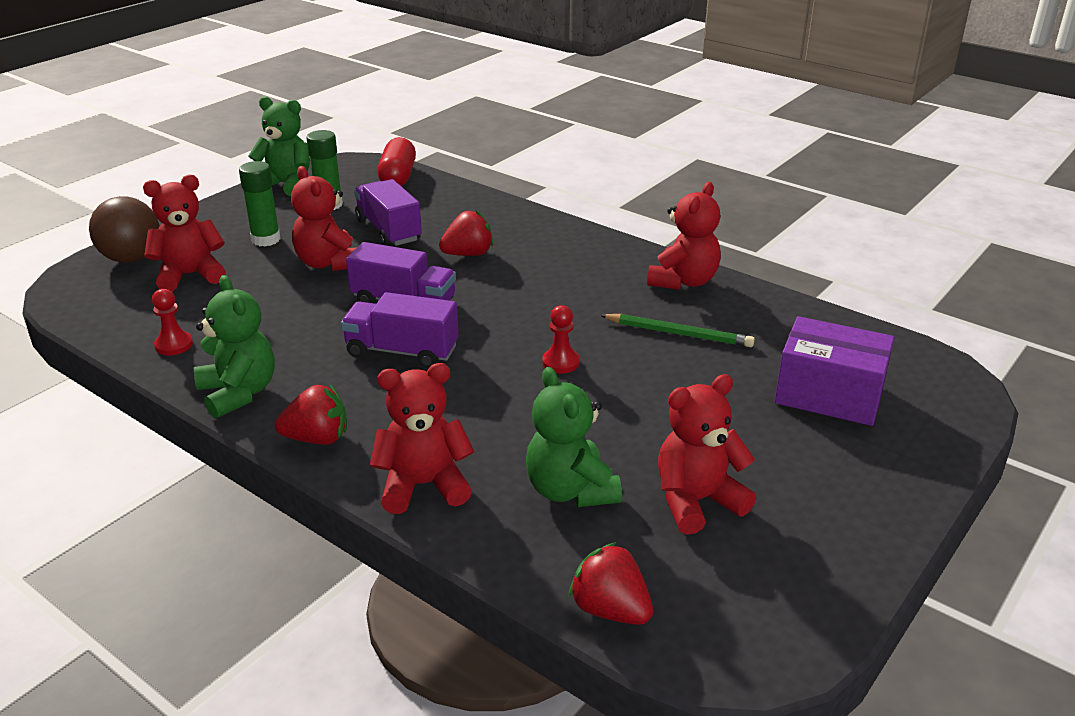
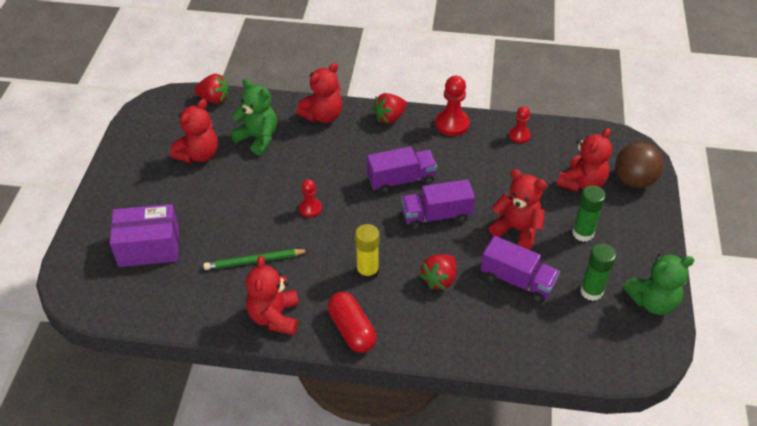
camera: 150 degrees right, 15 degrees up
green teddy bear [194,275,275,419] -> red pawn [435,76,470,136]
red capsule [377,137,416,186] -> red capsule moved to [328,292,377,353]
none -> yellow glue stick [355,224,379,281]

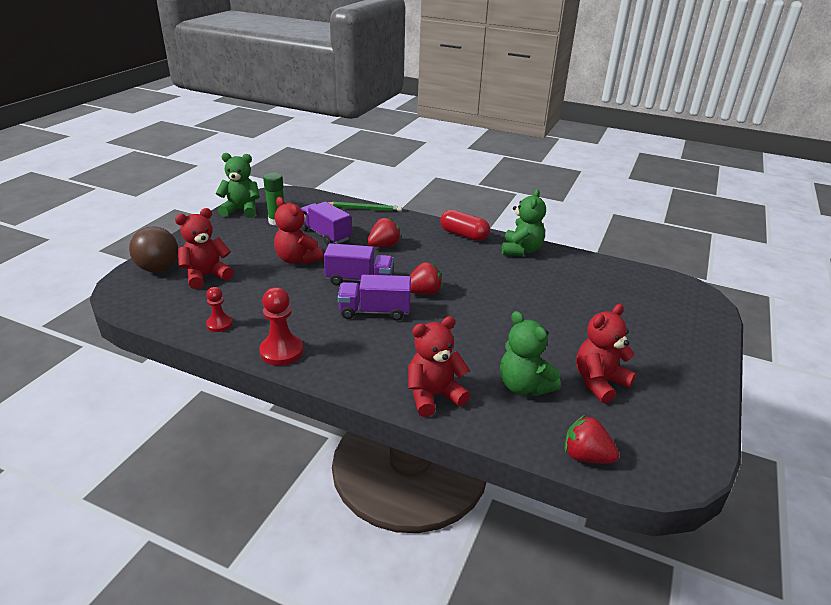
camera: 165 degrees left, 15 degrees down
purple box [110,204,179,267] -> none
green pencil [204,249,309,270] -> green pencil moved to [327,202,402,212]
red teddy bear [246,256,299,335] -> green teddy bear [502,189,546,256]
red pawn [299,179,322,217] -> none
red capsule [328,292,377,353] -> red capsule turned 45 degrees counterclockwise [440,210,490,241]
yellow glue stick [355,224,379,281] -> none
red strawberry [373,93,407,124] -> red strawberry moved to [410,262,443,295]
green glue stick [572,185,606,242] -> none

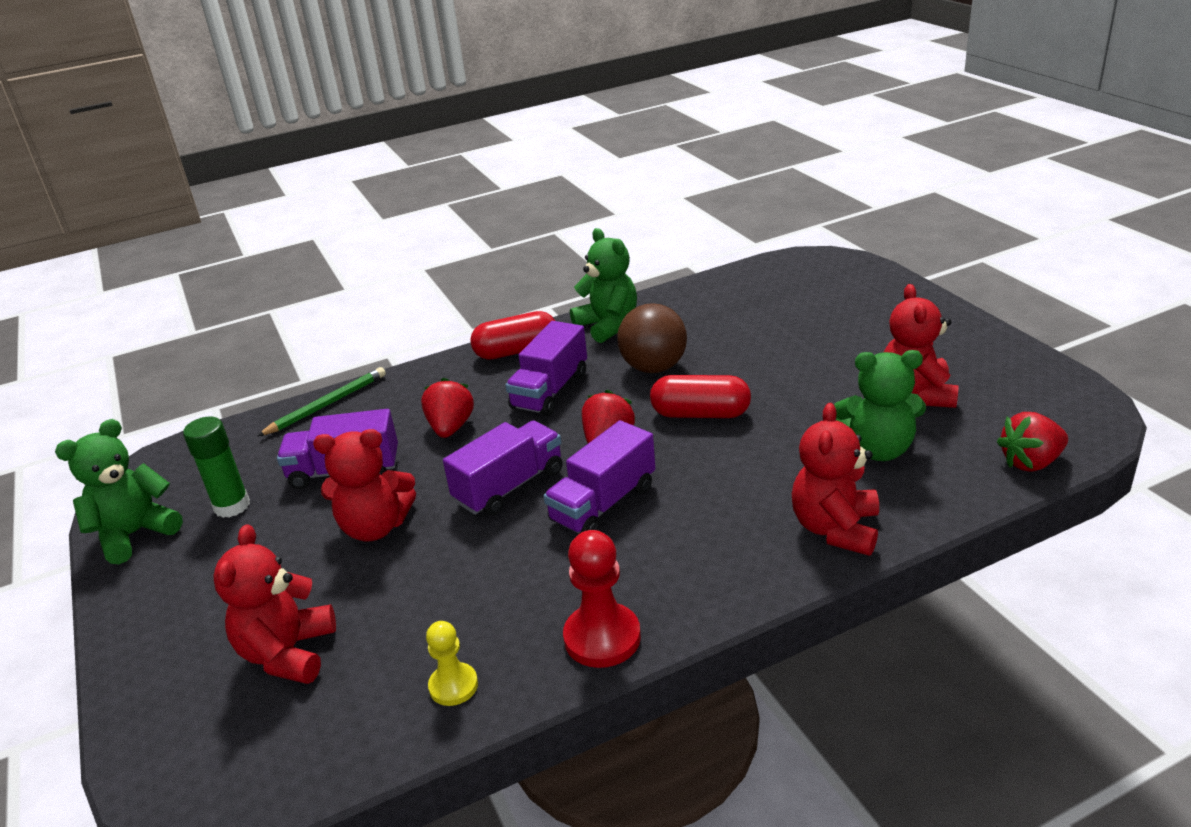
camera: 45 degrees left, 0 degrees up
brown ball [129,227,178,272] -> brown ball moved to [617,303,687,373]
red pawn [206,287,232,332] -> yellow pawn [426,621,478,706]
none -> purple truck [505,321,587,416]
none -> red capsule [650,375,751,418]

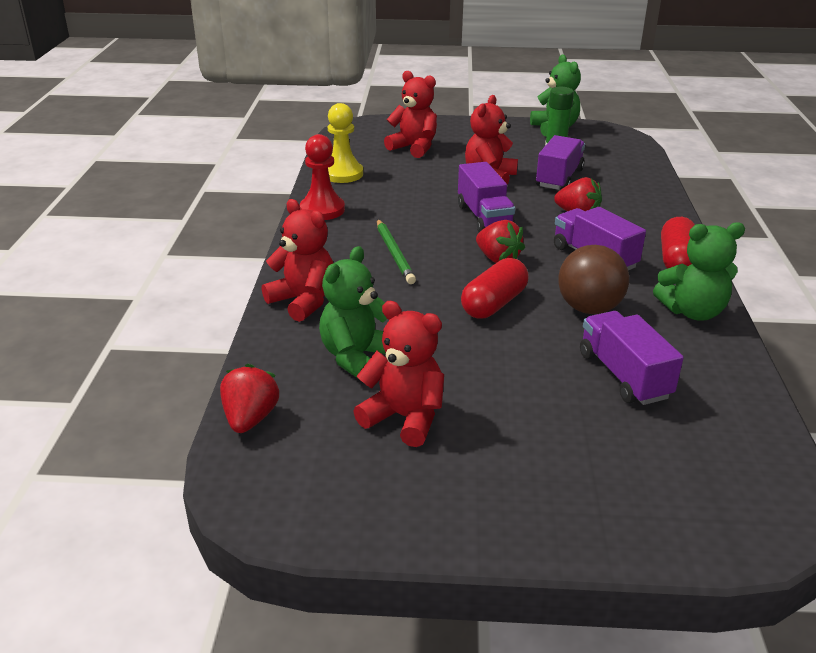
camera: 115 degrees right, 0 degrees up
green pencil [257,367,386,436] -> green pencil moved to [377,219,416,284]
yellow pawn [426,621,478,706] -> yellow pawn [328,103,363,183], size x1.62
purple truck [544,420,656,533] -> purple truck moved to [580,311,684,405]

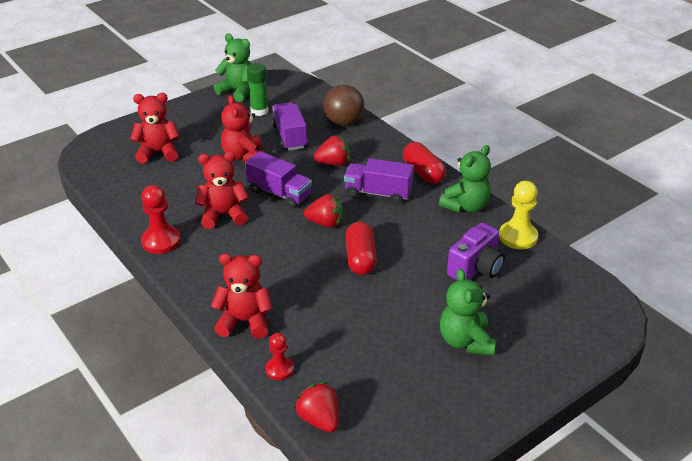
camera: 40 degrees left, 5 degrees up
green teddy bear [319,246,387,380] -> green teddy bear moved to [440,268,495,355]
yellow pawn [328,103,363,183] -> yellow pawn moved to [499,181,538,249]
red teddy bear [353,301,444,447] -> red teddy bear moved to [195,151,249,229]
green pencil [377,219,416,284] -> none
brown ball [559,245,629,314] -> brown ball moved to [324,85,364,126]
purple truck [580,311,684,405] -> purple camera [447,223,505,280]
none -> red pawn [266,333,294,380]

